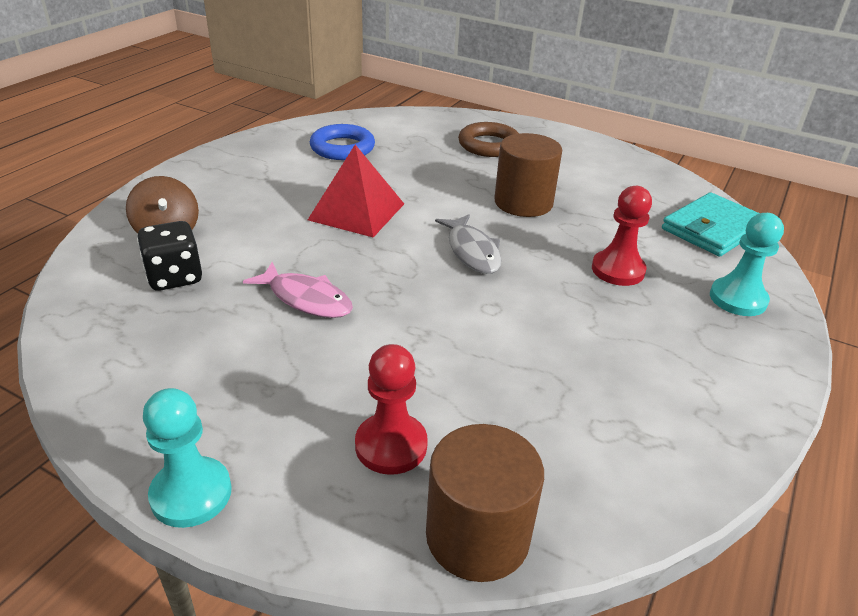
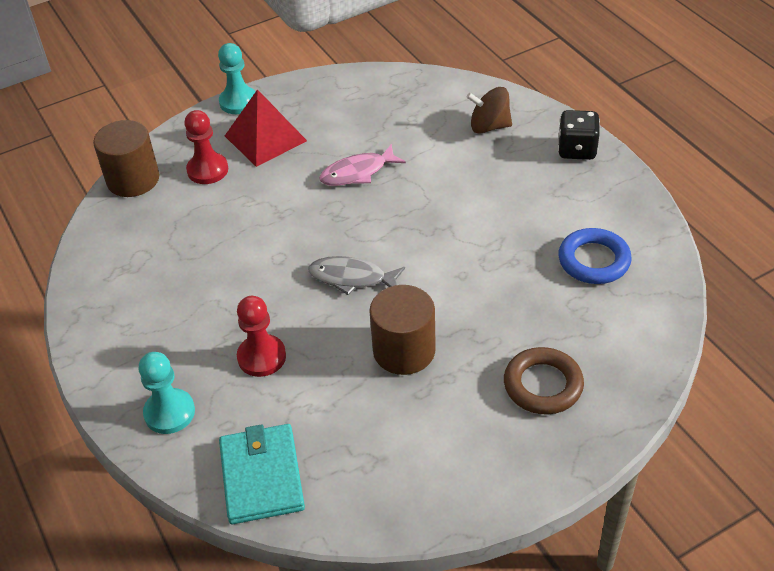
camera: 125 degrees right, 10 degrees up
black dice [137,221,202,291] -> black dice moved to [558,110,600,160]
red pyramid [308,145,404,237] -> red pyramid moved to [225,89,307,167]

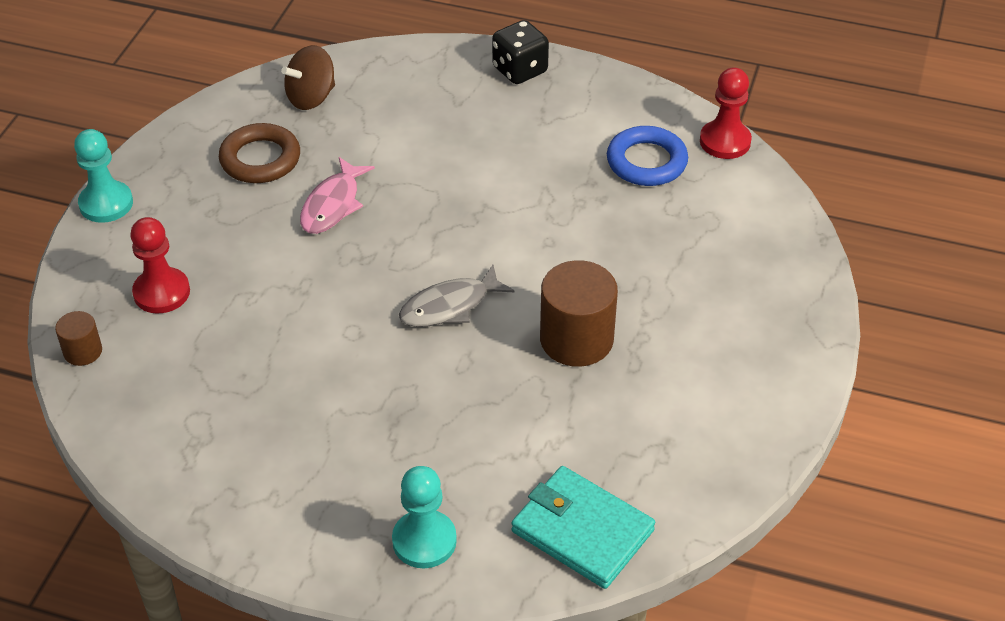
camera: 45 degrees left, 0 degrees up
brown cylinder [93,120,159,197] -> brown cylinder [55,311,102,366], size x0.52
red pyramid [225,89,307,167] -> none
red pawn [237,296,286,377] -> red pawn moved to [700,67,752,159]
brown spinning top [467,87,512,134] -> brown spinning top moved to [281,45,335,110]
brown ring [504,347,584,414] -> brown ring moved to [219,123,300,183]

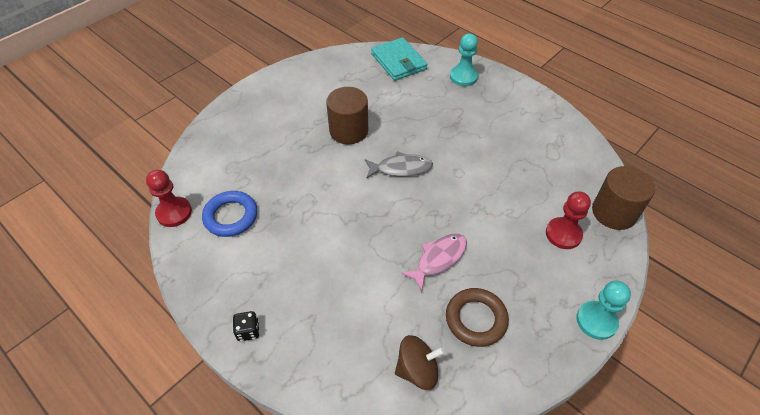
camera: 155 degrees left, 5 degrees up
brown cylinder [55,311,102,366] -> brown cylinder [592,166,655,230], size x1.94
black dice [492,20,549,84] -> black dice [233,311,260,341], size x0.61

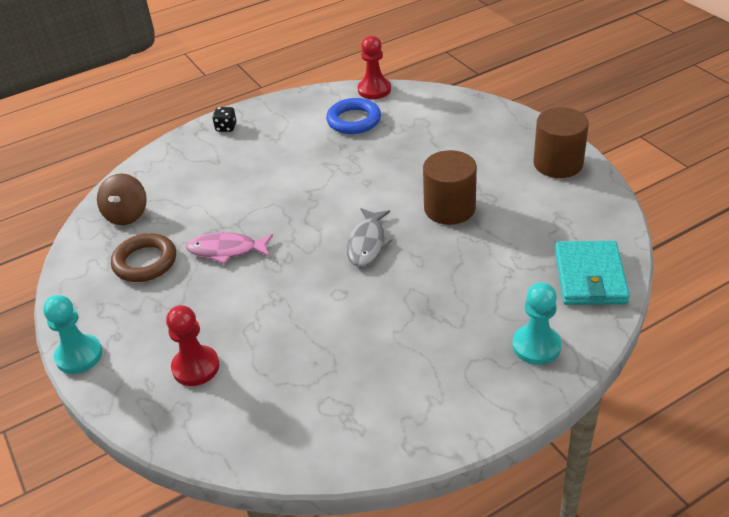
camera: 110 degrees right, 10 degrees down
turquoise wallet [371,37,427,81] -> turquoise wallet turned 75 degrees counterclockwise [555,241,630,305]
pink fish [401,234,467,291] -> pink fish turned 120 degrees clockwise [186,232,273,264]
brown cylinder [592,166,655,230] -> brown cylinder moved to [533,107,589,178]

